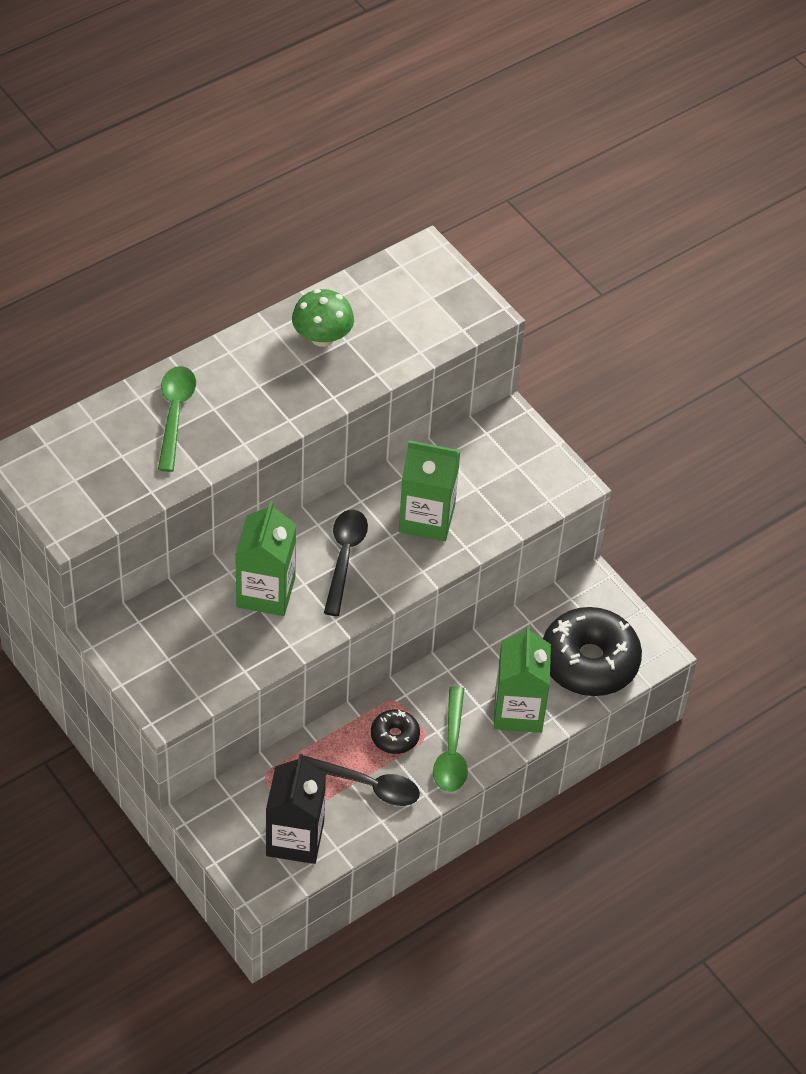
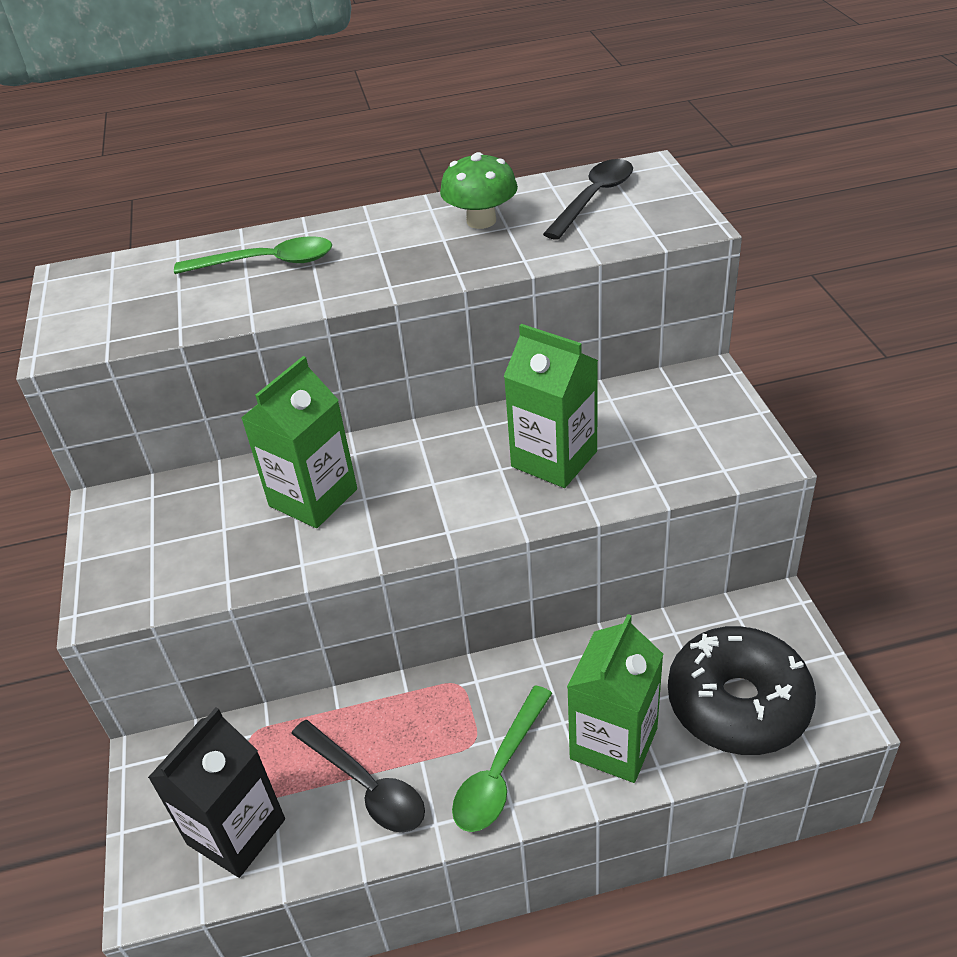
camera: 30 degrees right, 10 degrees down
green spoon [158,366,196,472] -> green spoon turned 60 degrees clockwise [174,236,332,274]
black spoon [324,510,368,616] -> black spoon moved to [543,159,633,240]
black donut [371,709,420,754] -> none

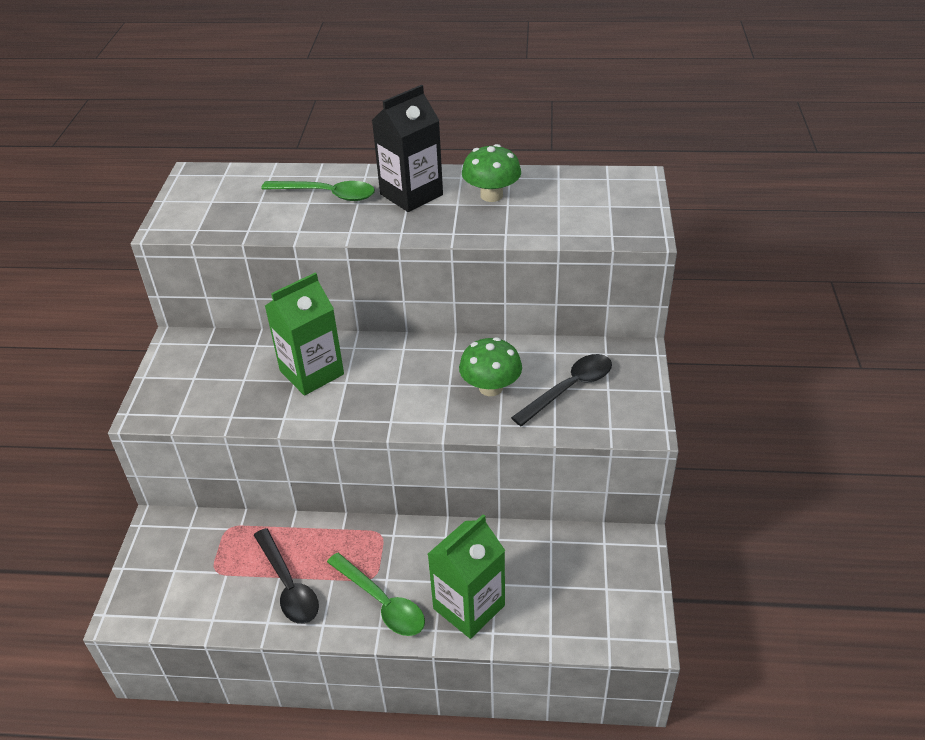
camera: 15 degrees right, 0 degrees up
black carton [148,707,285,878] -> black carton moved to [372,85,443,212]
green spoon [452,685,552,832] -> green spoon turned 90 degrees counterclockwise [327,553,425,636]
green carton [504,324,598,488] -> green mushroom [459,337,522,396]
black spoon [543,159,633,240] -> black spoon moved to [511,354,612,426]
black donut [668,626,816,755] -> none

